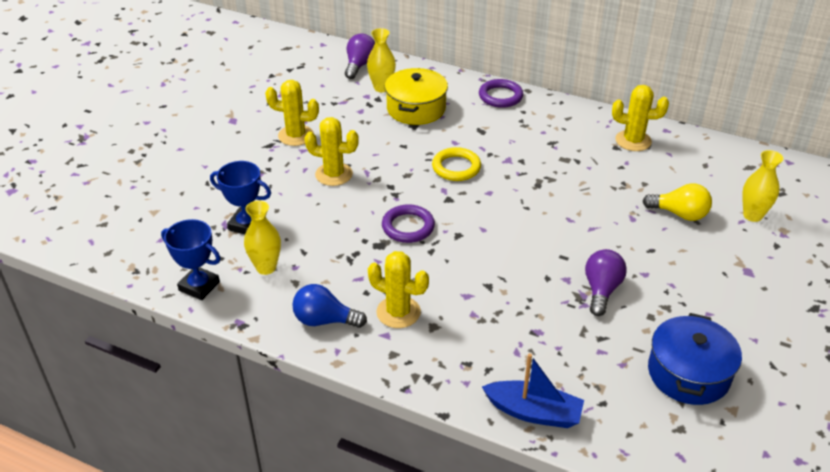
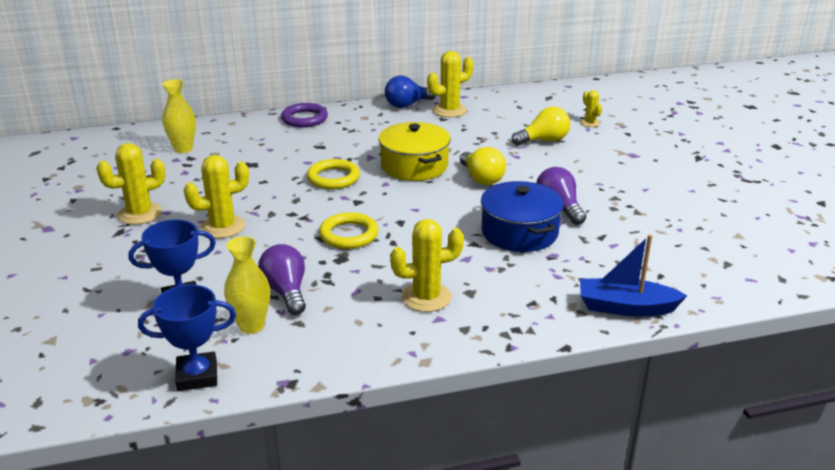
camera: 40 degrees left, 10 degrees down
blue light bulb [292,284,367,328] -> blue light bulb moved to [385,76,436,108]
purple light bulb [345,34,375,79] -> purple light bulb moved to [258,244,306,315]
purple ring [382,204,435,243] -> yellow ring [319,212,378,249]
yellow pot [385,68,448,125] -> yellow pot moved to [378,122,451,181]
blue boat [482,353,584,428] -> blue boat turned 150 degrees counterclockwise [580,234,687,317]
blue pot [648,313,742,405] -> blue pot moved to [481,181,564,252]
yellow vase [742,150,784,222] -> yellow cactus [580,90,602,127]
none -> yellow light bulb [460,147,506,185]

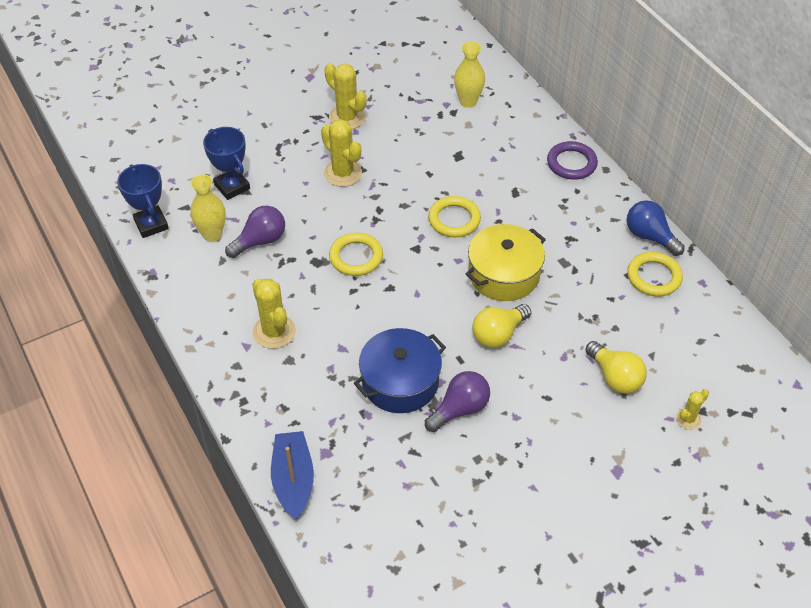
camera: 75 degrees right, 20 degrees up
yellow cactus [427,51,474,117] -> yellow ring [627,252,683,296]

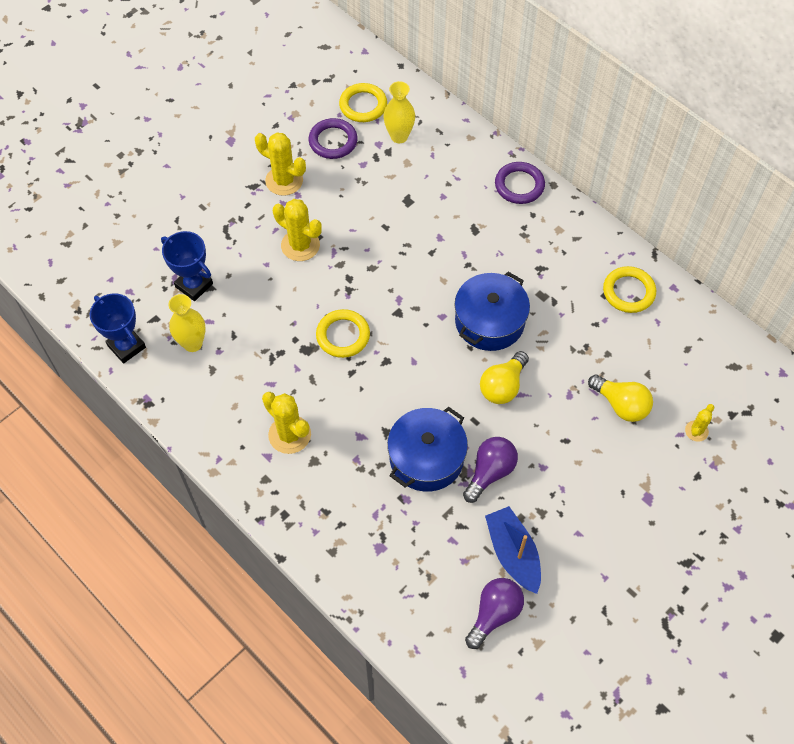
camera: 15 degrees left, 10 degrees up
purple light bulb [225,206,285,258] -> purple light bulb moved to [465,578,524,649]
blue boat [271,431,314,520] -> blue boat moved to [485,506,541,594]
yellow ring [428,196,481,237] -> yellow ring moved to [339,83,387,122]
yellow pot [466,224,546,301] -> blue pot [454,272,530,351]
blue light bulb [627,200,685,256] -> none
none -> purple ring [309,118,358,159]

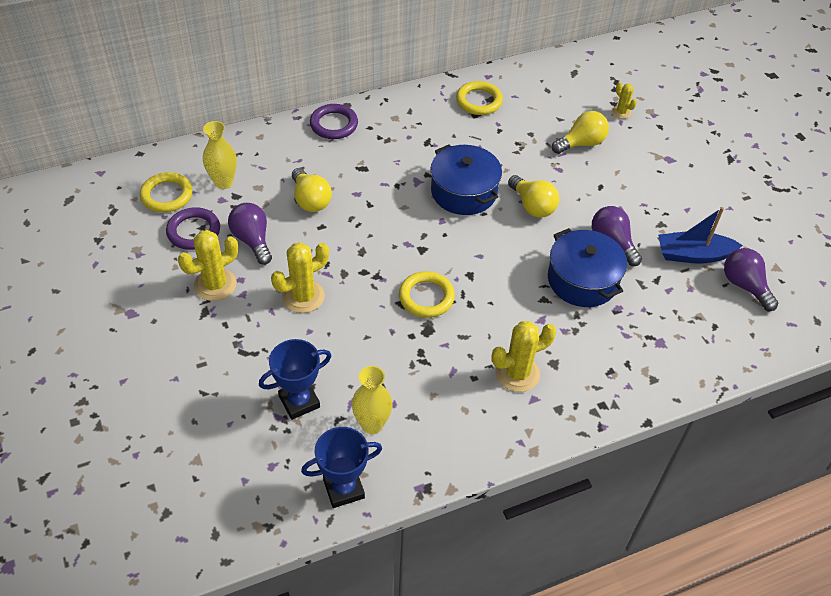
camera: 70 degrees left, 10 degrees down
none -> purple light bulb [228,203,272,265]
none -> yellow light bulb [292,168,332,212]

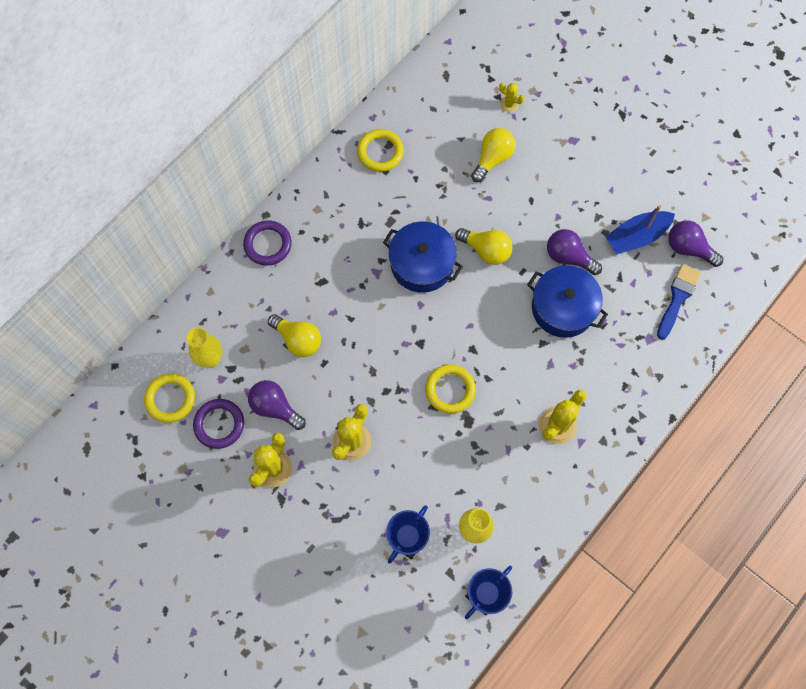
camera: 25 degrees left, 20 degrees up
none -> blue brush [657,264,701,340]

